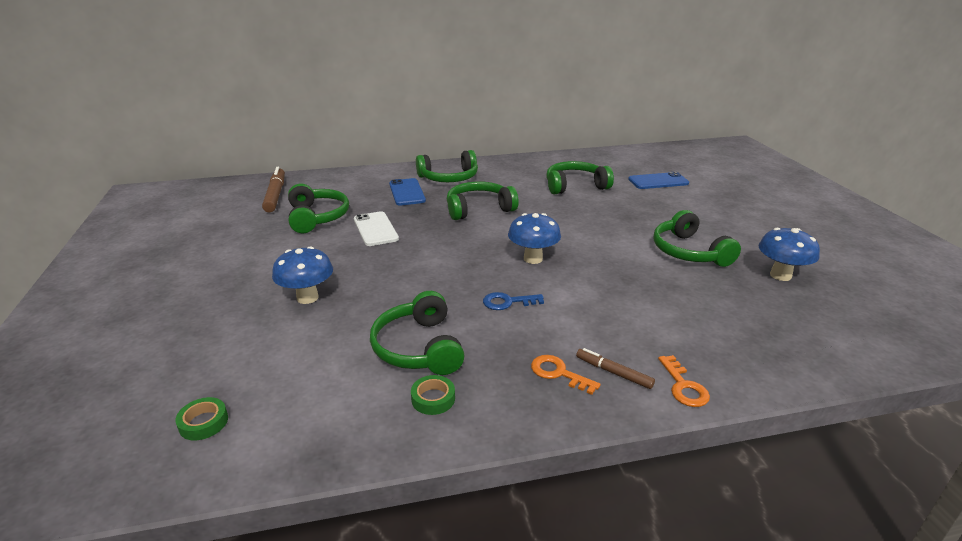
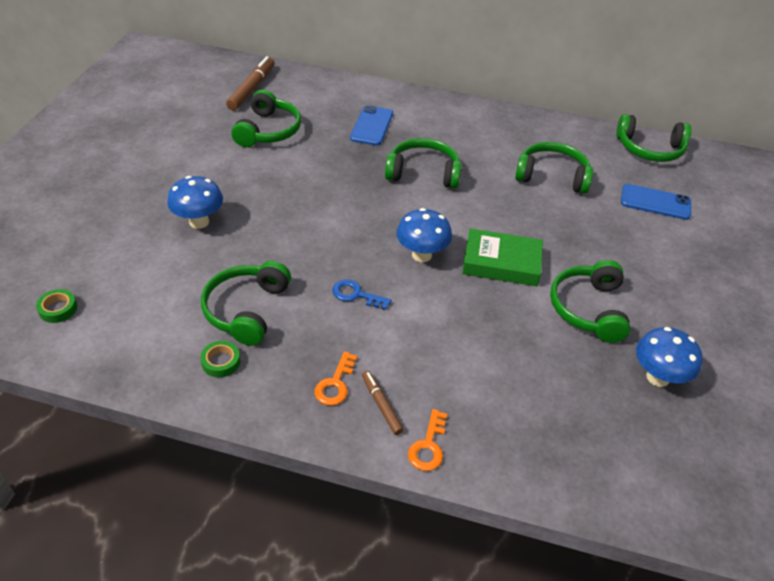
camera: 25 degrees right, 15 degrees up
white phone [354,211,399,246] -> none
green headphones [416,150,478,182] -> green headphones moved to [616,114,692,162]
orange key [531,355,601,395] -> orange key turned 135 degrees counterclockwise [315,351,357,406]
none -> green book [462,228,543,286]

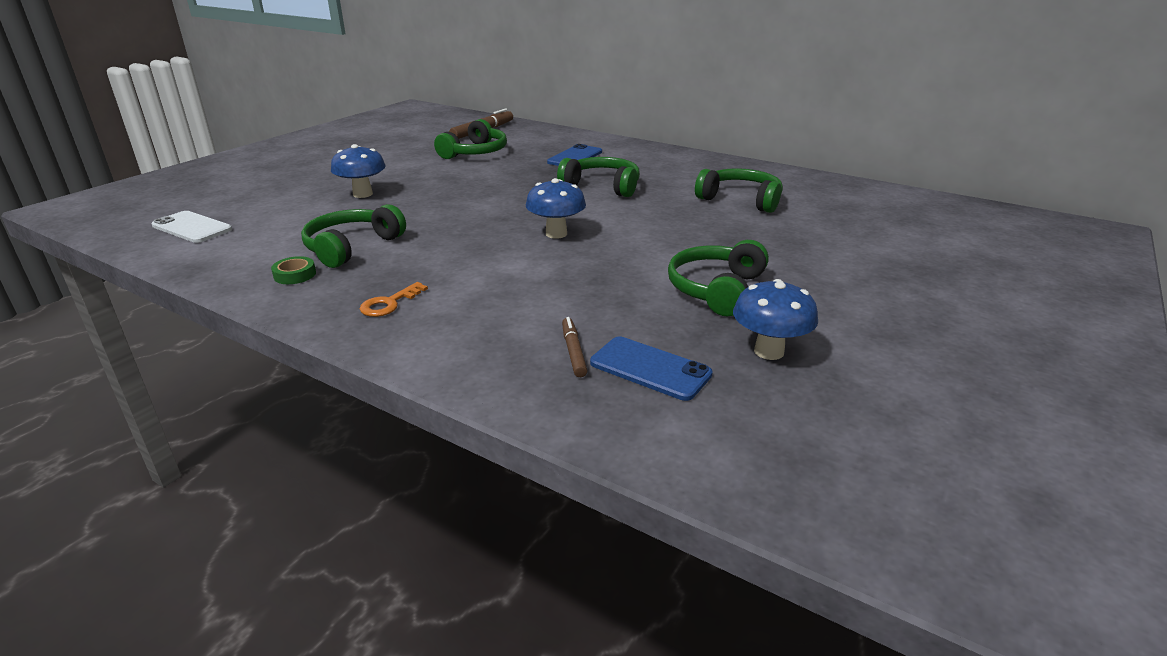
camera: 20 degrees right, 15 degrees down
green tape [36,289,77,323] -> white phone [152,211,232,243]
blue key [332,279,391,310] -> none
brown marker [362,371,404,435] -> brown marker moved to [562,317,587,377]
orange key [408,409,447,471] -> none
green book [462,228,543,286] -> none
green headphones [616,114,692,162] -> none
blue phone [621,184,691,220] -> blue phone moved to [590,336,713,401]

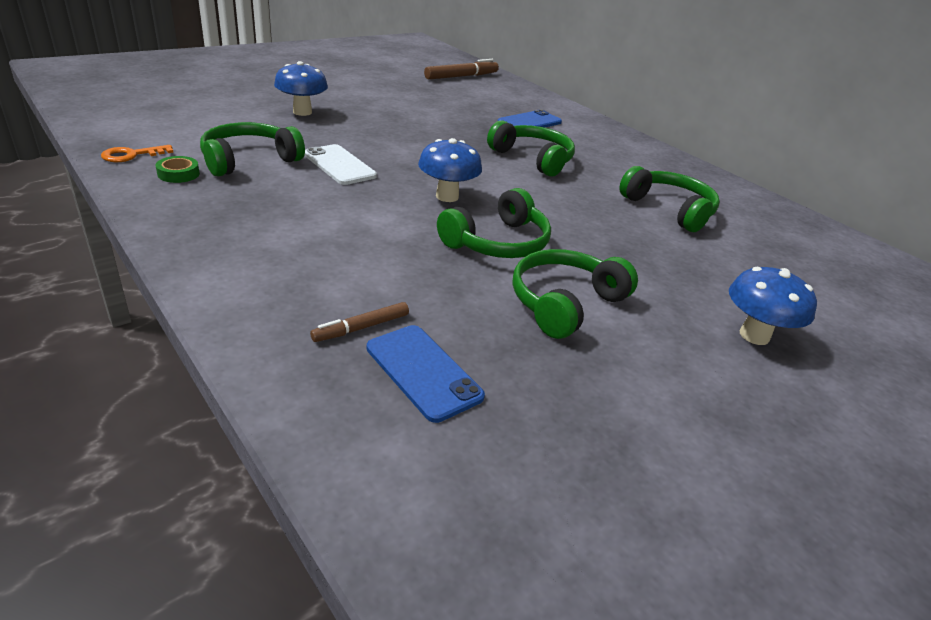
camera: 15 degrees right, 5 degrees up
white phone [152,211,232,243] -> white phone moved to [304,144,377,185]
orange key [360,282,428,317] -> orange key moved to [101,145,174,162]
green headphones [434,119,507,159] -> green headphones moved to [437,188,551,258]
brown marker [562,317,587,377] -> brown marker turned 135 degrees counterclockwise [310,302,409,342]
blue mushroom [733,279,818,360] -> blue mushroom moved to [729,267,817,345]

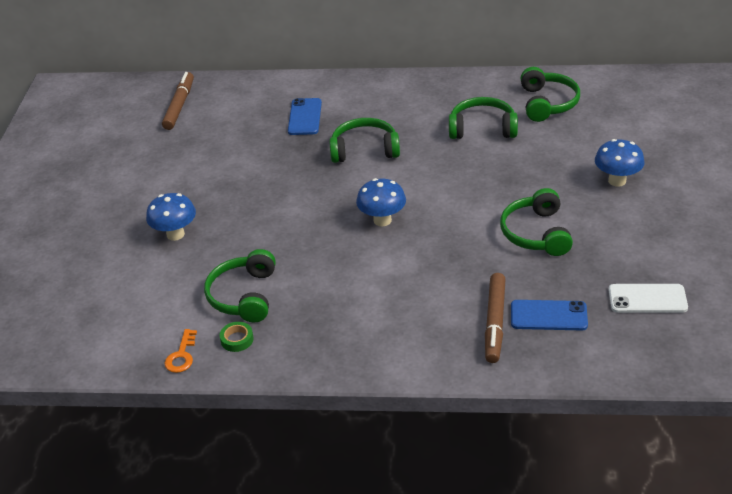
camera: 40 degrees left, 5 degrees up
white phone [304,144,377,185] -> white phone moved to [608,284,688,313]
brown marker [310,302,409,342] -> brown marker [485,273,506,363], size x1.77
green headphones [437,188,551,258] -> green headphones moved to [521,67,580,122]

